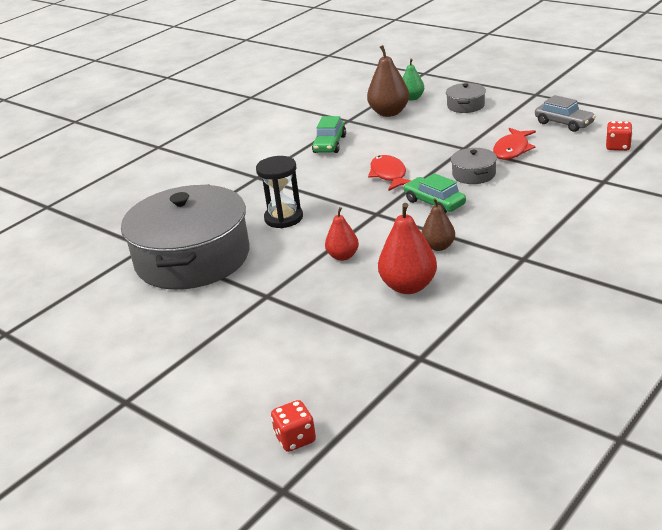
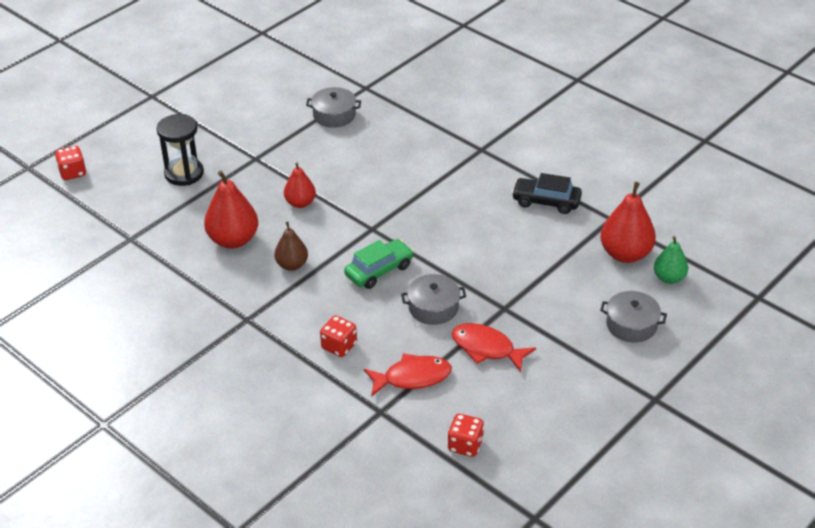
camera: 90 degrees right, 10 degrees up
grey pot [121,185,249,290] -> grey pot [306,87,361,128], size x0.41
black hourglass [256,156,303,228] -> black hourglass moved to [156,114,204,186]
green car [312,116,346,153] -> black car [512,173,582,214]
brown pear [367,45,409,117] -> red pear [600,182,656,263]
red fish [368,155,411,191] -> red fish moved to [364,353,452,397]
grey car [535,95,596,132] -> none
none -> red dice [320,316,357,357]

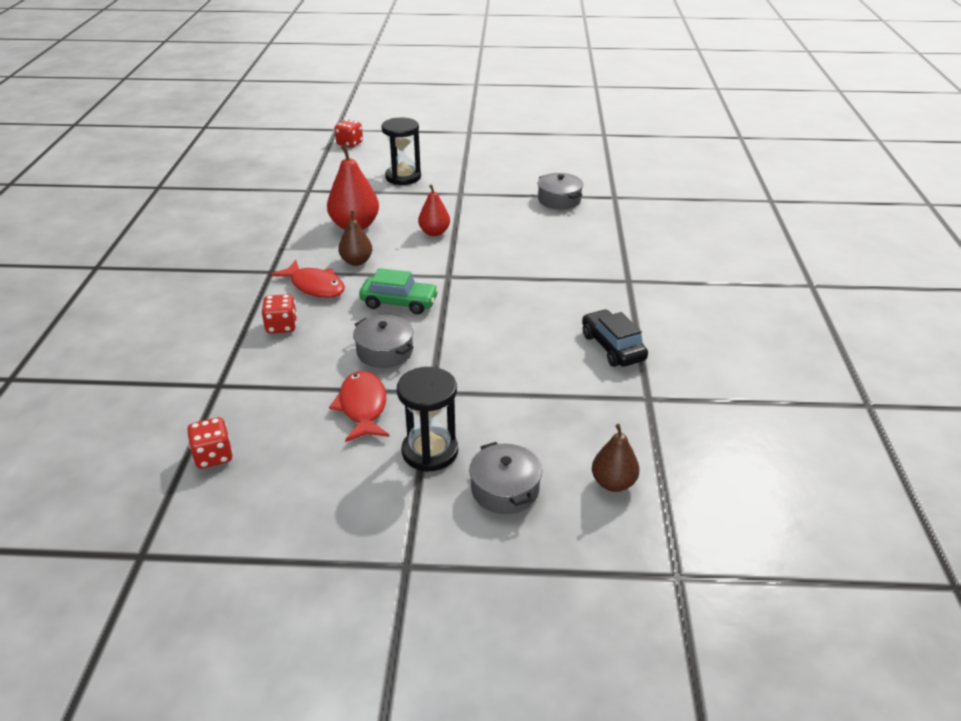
camera: 50 degrees right, 5 degrees down
red fish [364,353,452,397] -> red fish moved to [271,260,345,298]
red pear [600,182,656,263] -> none
green pear [654,236,688,284] -> brown pear [592,424,640,492]
none -> black hourglass [397,367,458,472]

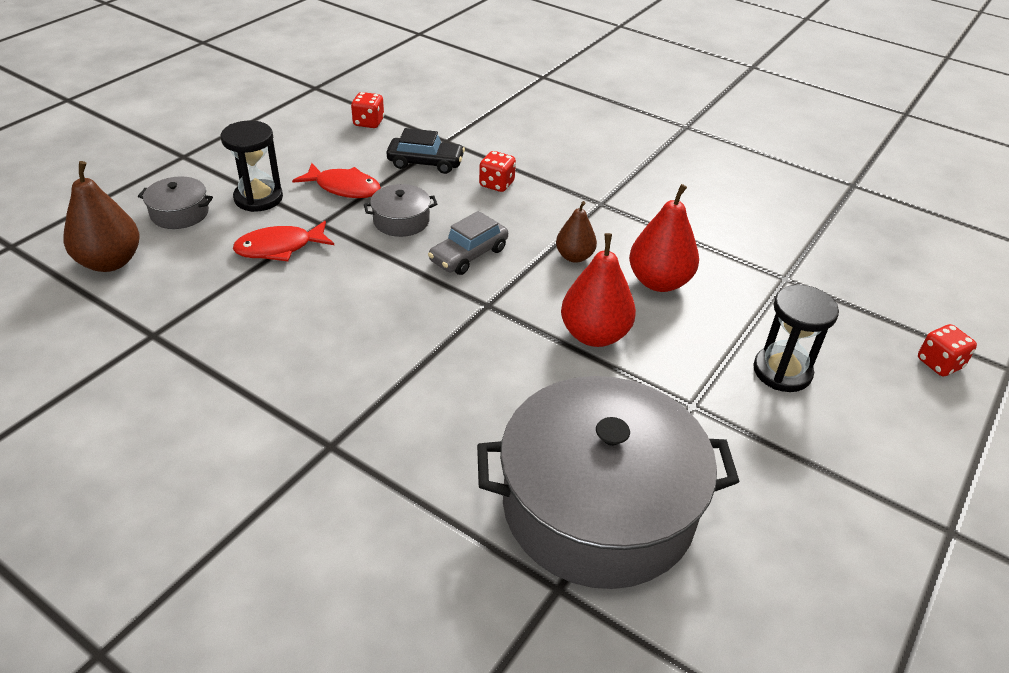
camera: 120 degrees right, 5 degrees up
red fish [271,260,345,298] -> red fish moved to [233,221,334,261]
green car [359,268,439,314] -> grey car [428,211,508,275]
red pear [418,185,450,236] -> red pear [561,233,636,347], size x1.63
grey pot [538,173,583,209] -> grey pot [477,376,740,589], size x2.46
black car [582,309,648,367] -> black car moved to [387,128,465,174]
brown pear [592,424,640,492] -> brown pear [64,161,140,272], size x1.63

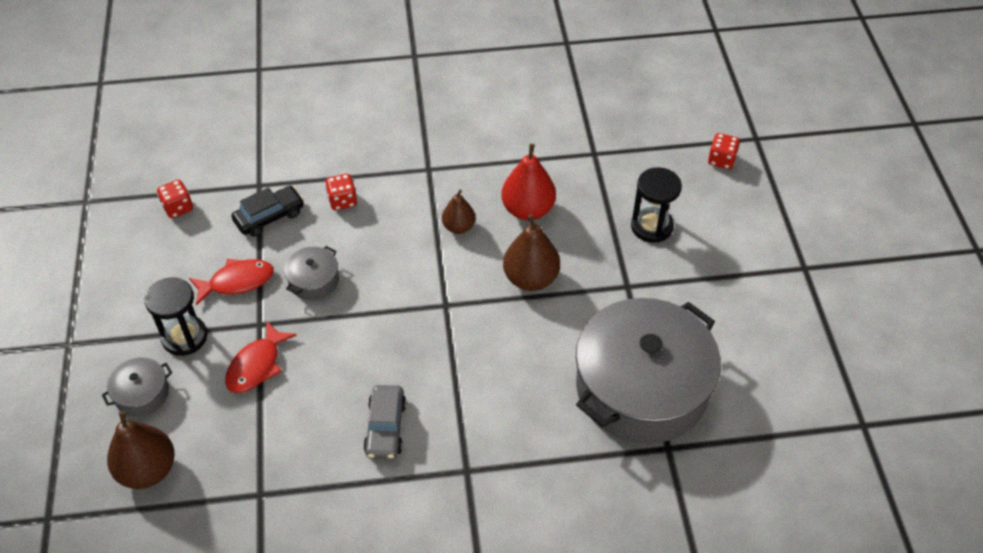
camera: 40 degrees left, 10 degrees up
grey car [428,211,508,275] -> grey car moved to [363,385,406,459]
red pear [561,233,636,347] -> brown pear [503,214,560,291]

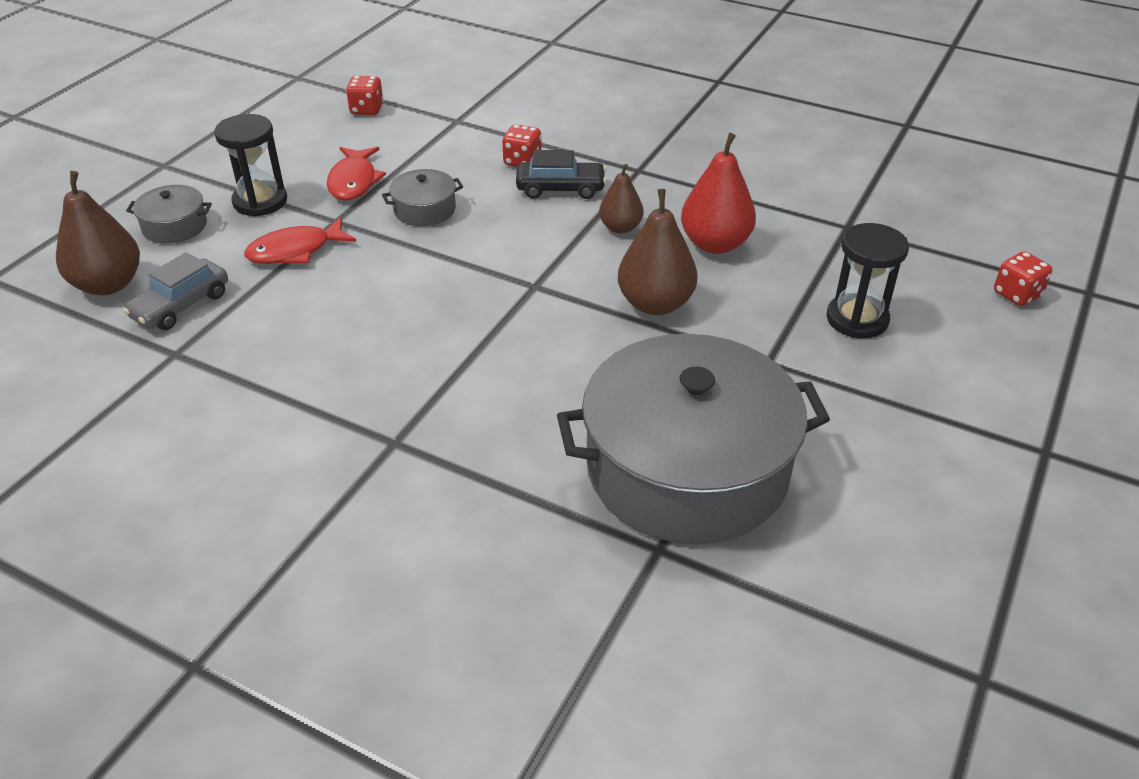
camera: 35 degrees right, 10 degrees down
red fish [189,259,274,305] -> red fish turned 75 degrees clockwise [327,147,386,200]
black car [231,186,304,237] -> black car moved to [516,150,606,199]
grey car [363,385,406,459] -> grey car moved to [123,252,228,330]

